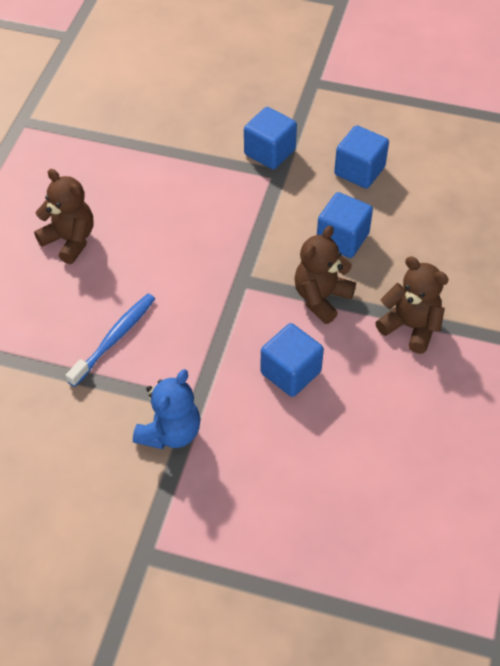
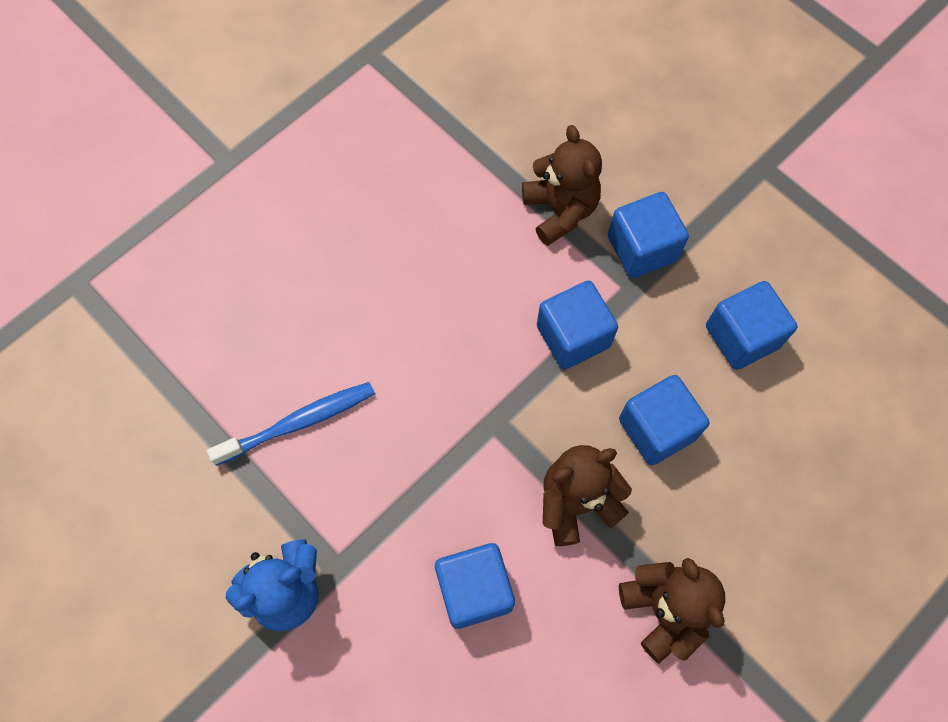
camera: 30 degrees right, 15 degrees up
brown teddy bear [34,169,93,264] -> brown teddy bear moved to [522,125,602,246]
none -> blue cube [537,281,618,369]

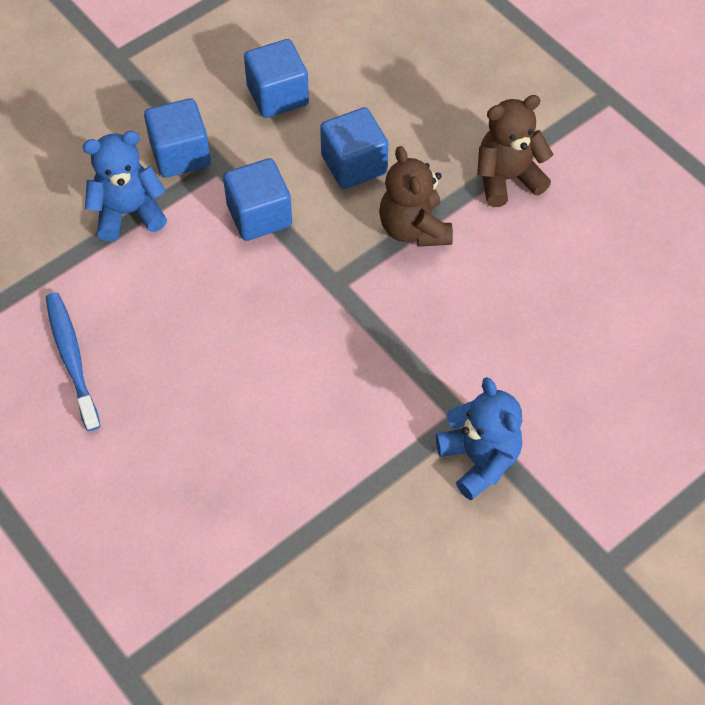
camera: 85 degrees left, 10 degrees down
blue toothbrush [207,382,375,466] -> blue toothbrush moved to [46,292,100,431]
blue cube [435,543,515,629] -> none
brown teddy bear [522,125,602,246] -> blue teddy bear [82,131,167,241]

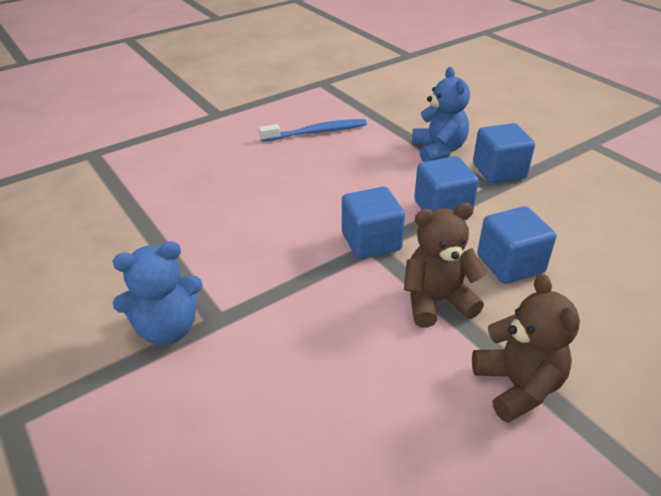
camera: 95 degrees right, 20 degrees down
blue cube [244,39,309,118] -> blue cube moved to [342,187,405,259]

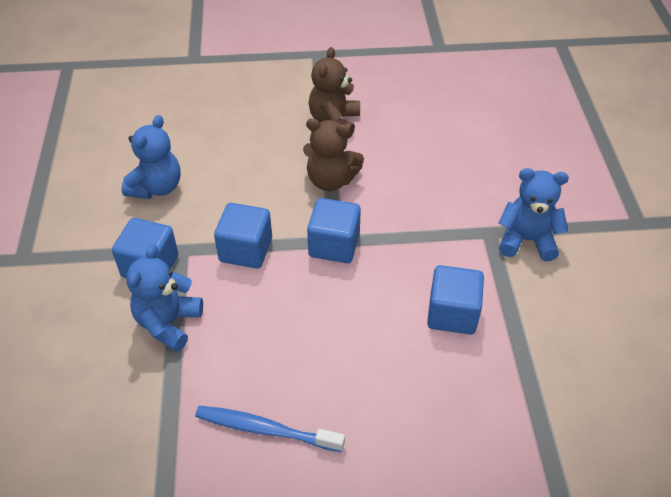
camera: 150 degrees left, 10 degrees up
blue cube [477,206,556,284] -> blue cube moved to [427,265,484,335]
none -> blue teddy bear [122,115,181,199]

